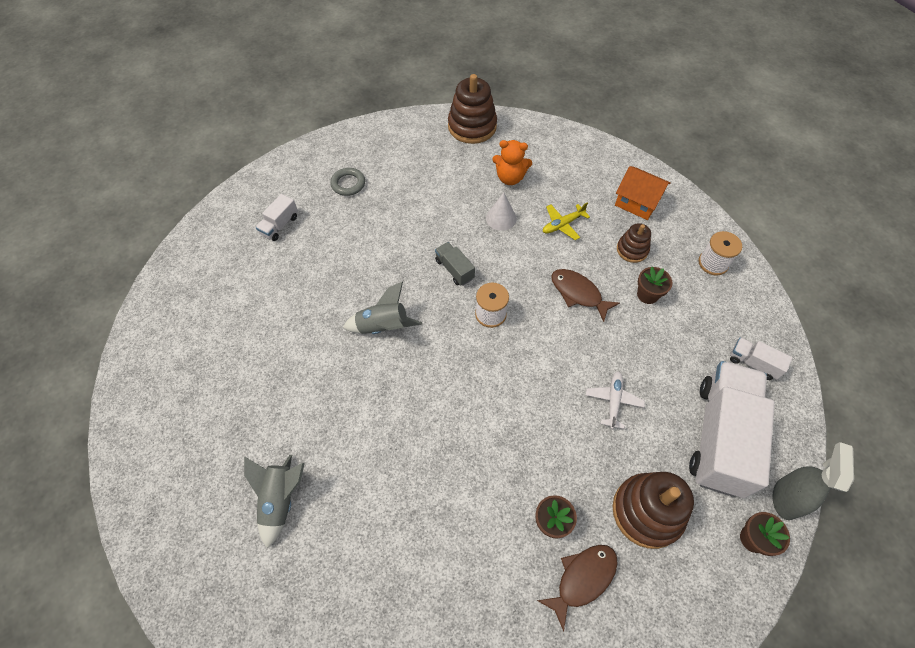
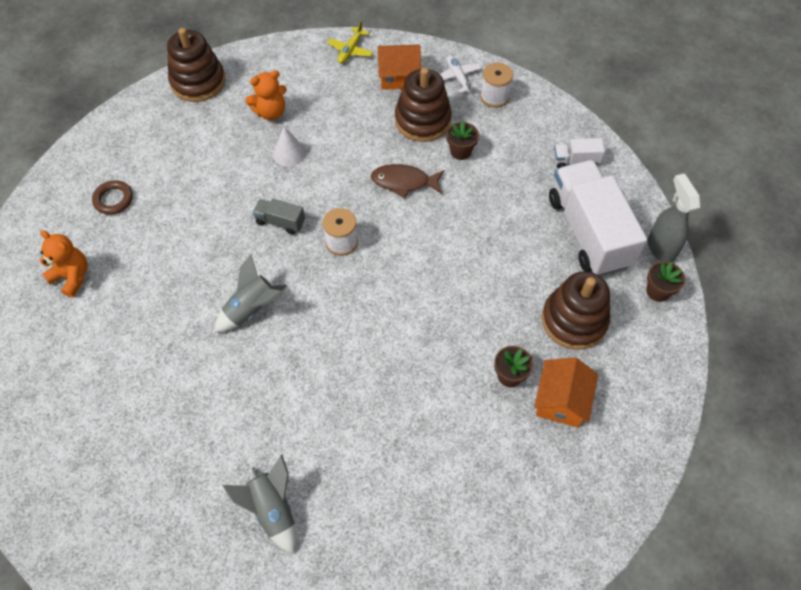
camera: 35 degrees left, 0 degrees up
white truck [256,194,298,241] -> orange teddy bear [40,230,88,298]
grey ring [330,168,365,196] -> brown ring [92,180,133,215]
brown fish [537,545,618,632] -> orange house [534,357,598,428]
yellow plane [543,203,590,240] -> yellow plane moved to [327,21,373,64]
white plane [586,371,645,429] -> white plane moved to [440,55,482,93]
brown stacking toy [617,223,651,263] -> brown stacking toy [395,68,452,142], size x1.76

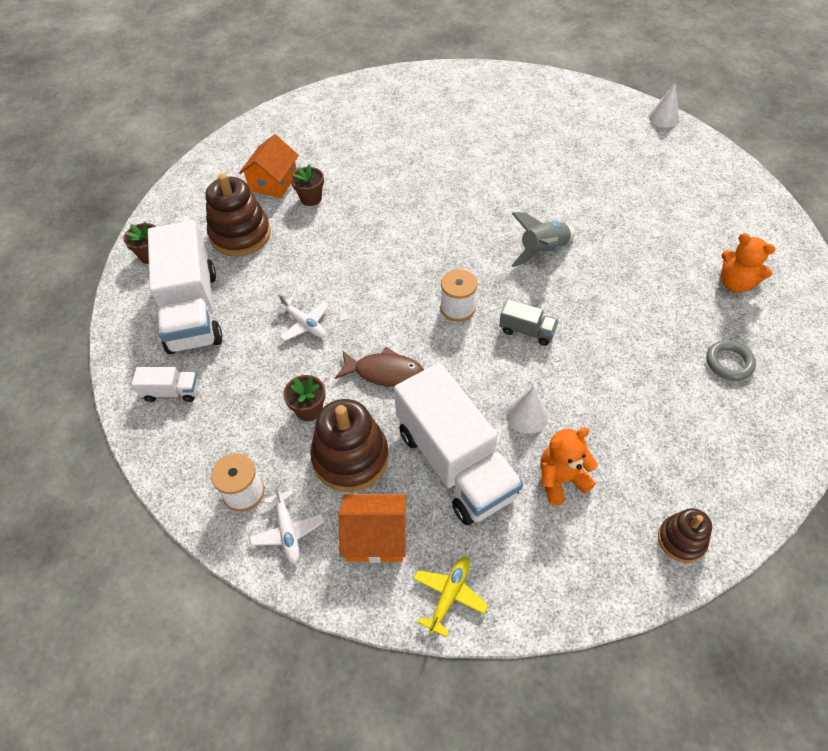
camera: 175 degrees left, 5 degrees down
brown ring [92,180,133,215] -> grey ring [706,340,756,381]
brown stacking toy [167,28,226,102] -> brown stacking toy [658,508,712,563], size x0.57
grey rocket [222,455,296,554] -> none
grey spray bottle [648,173,701,263] -> none
none -> white plane [274,293,329,341]
none -> white truck [394,363,523,525]
none -> white cone [648,84,679,128]

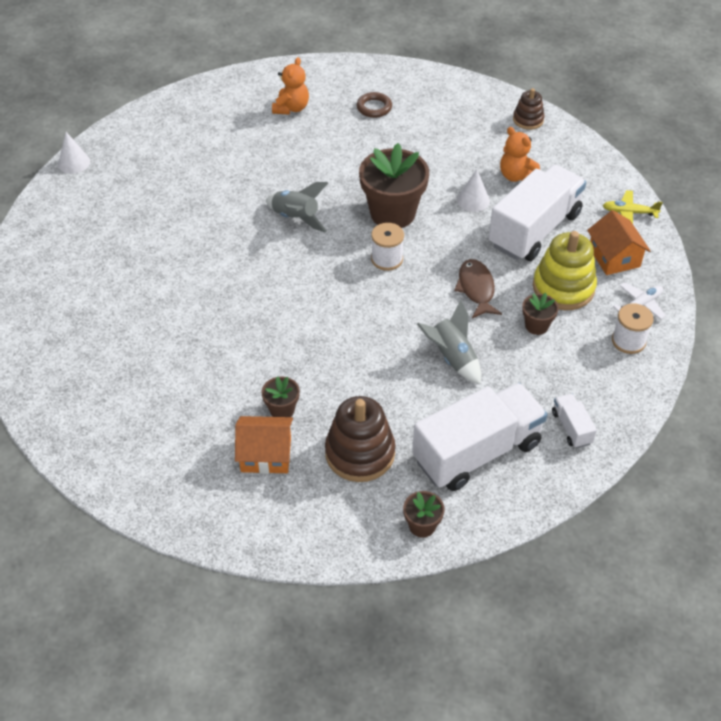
camera: 110 degrees left, 5 degrees down
white plane [274,293,329,341] -> grey rocket [417,300,481,384]
brown stacking toy [310,399,389,492] -> yellow stacking toy [533,231,597,310]
grey truck [499,299,559,346] -> brown flower pot [359,143,429,228]
grey ring [706,340,756,381] -> brown ring [357,92,392,118]

